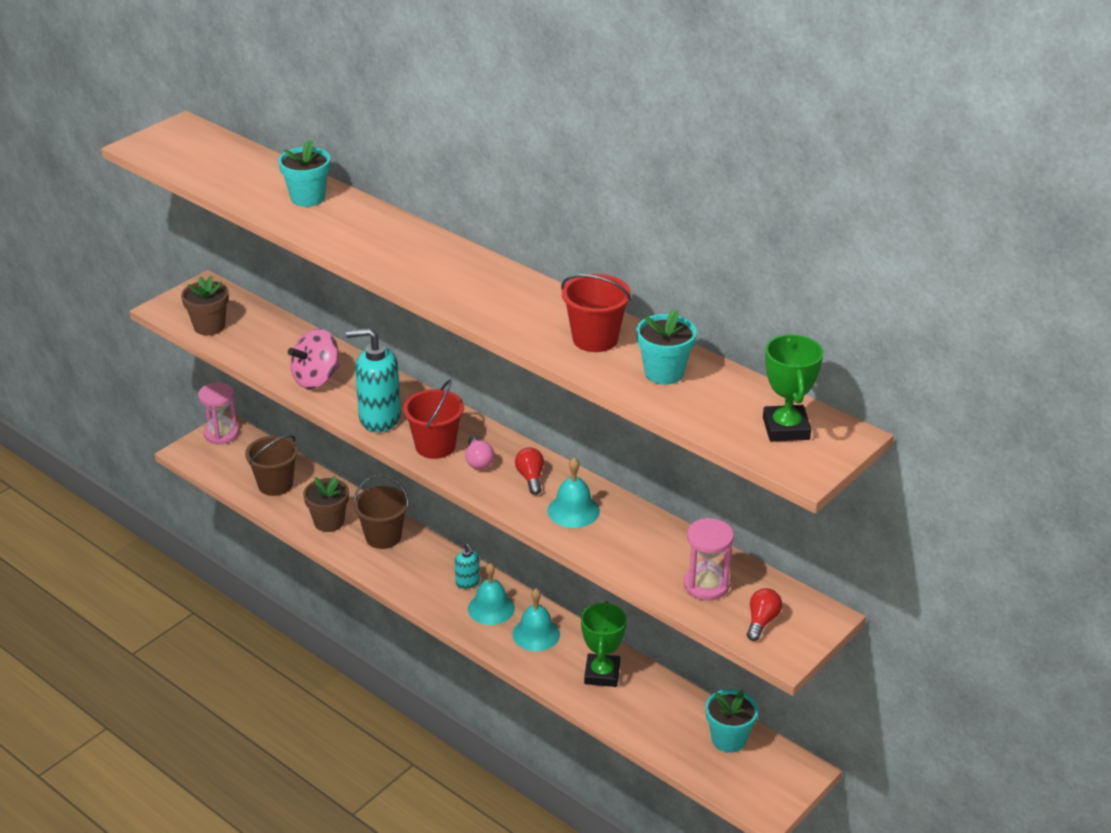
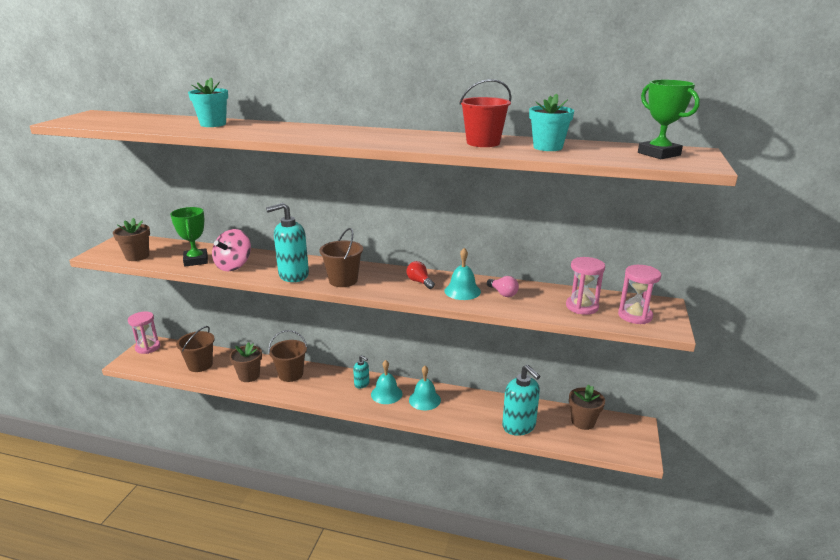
camera: 25 degrees left, 10 degrees down
red bucket [403,380,464,459] -> brown bucket [319,228,363,287]
pink light bulb [465,436,494,470] -> pink light bulb moved to [487,276,519,297]
green trophy [581,601,627,687] -> green trophy moved to [170,207,208,267]
turquoise flower pot [705,689,758,753] -> brown flower pot [569,385,605,430]
red light bulb [747,588,782,641] -> pink hourglass [618,265,661,324]
none -> turquoise soap dispenser [502,365,540,436]

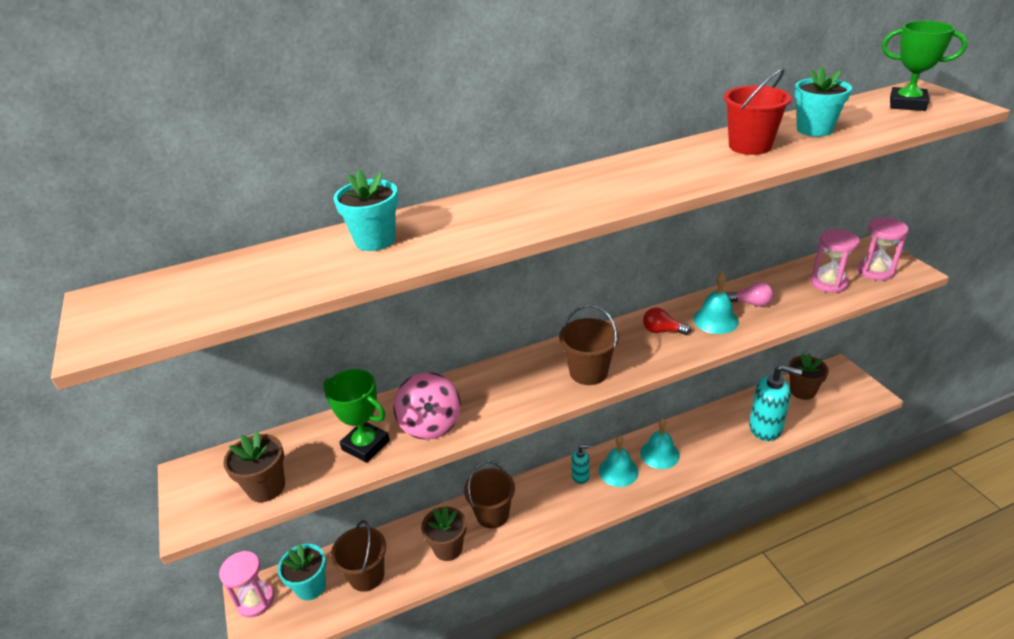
camera: 35 degrees left, 10 degrees up
turquoise soap dispenser [266,203,309,282] -> none
none -> turquoise flower pot [278,544,326,600]

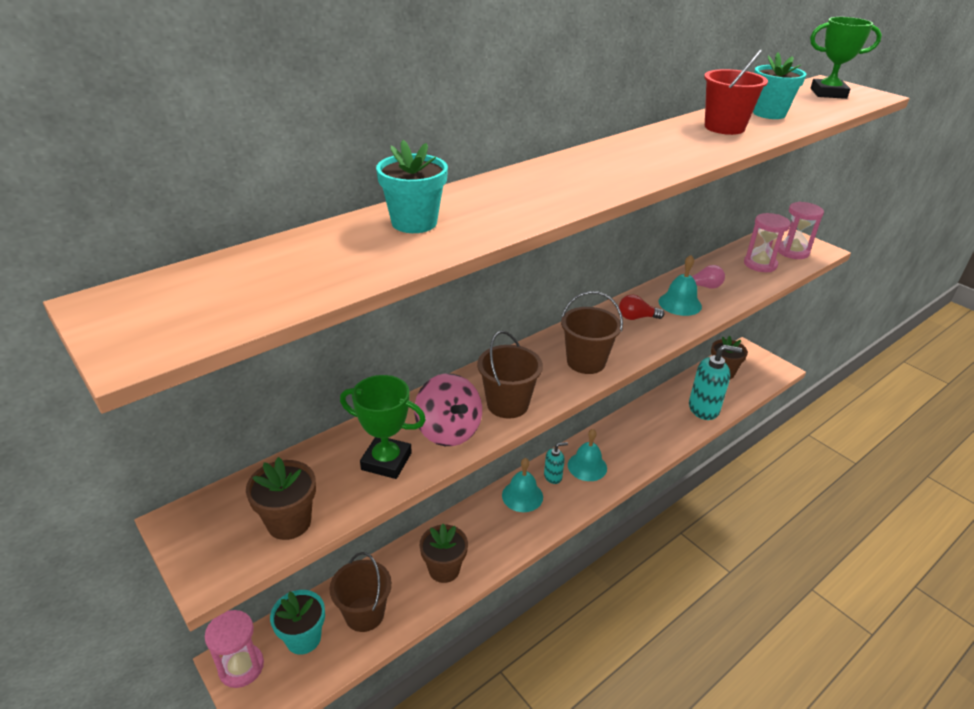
camera: 20 degrees left, 0 degrees up
brown bucket [464,461,515,528] -> brown bucket moved to [477,331,543,419]
turquoise bell [640,418,680,469] -> turquoise bell moved to [502,458,543,512]

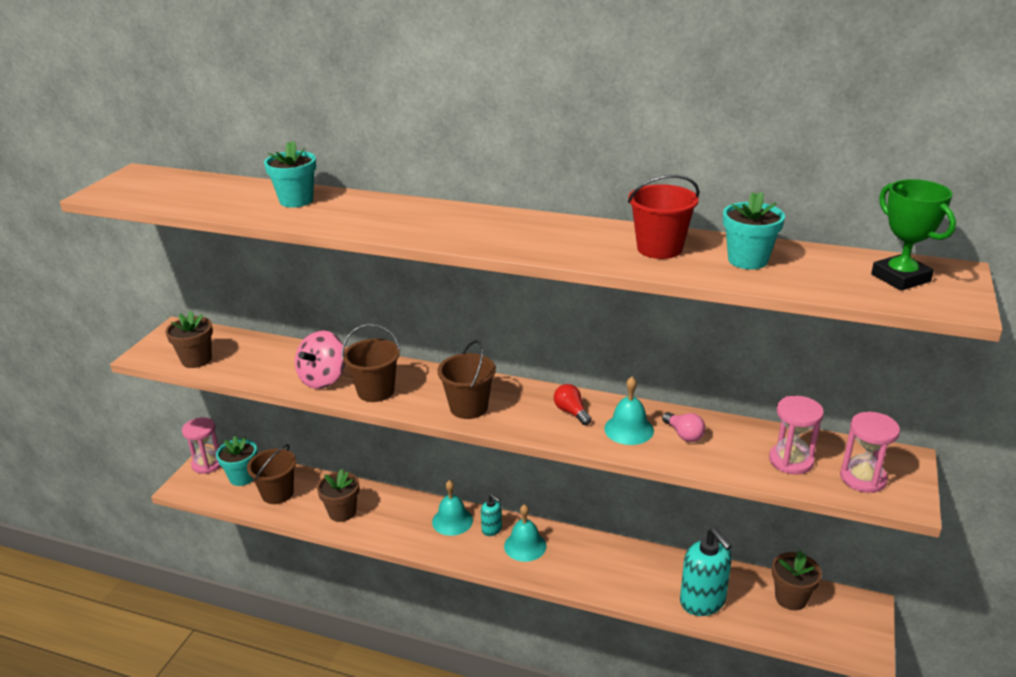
camera: 60 degrees right, 5 degrees down
green trophy [340,375,426,479] -> none

